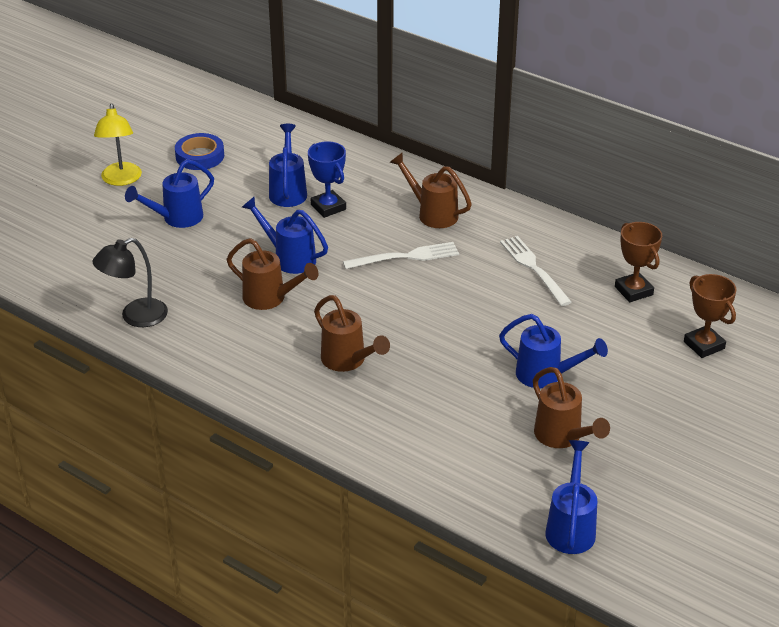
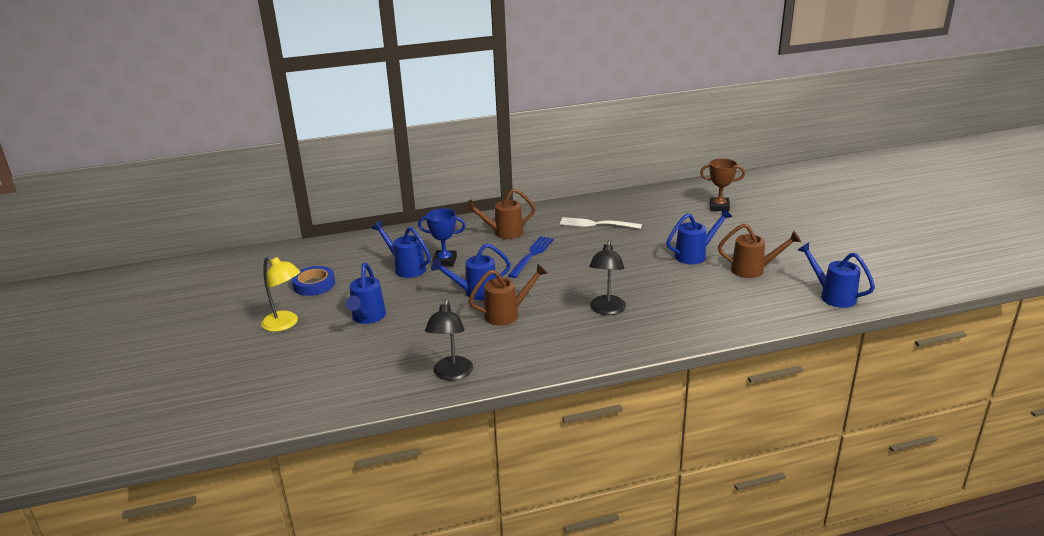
camera: 50 degrees left, 10 degrees down
brown watering can [314,295,390,372] -> black lamp [589,240,626,315]
white fork [343,242,459,269] -> blue fork [508,236,554,278]
brown trophy [615,222,662,302] -> none

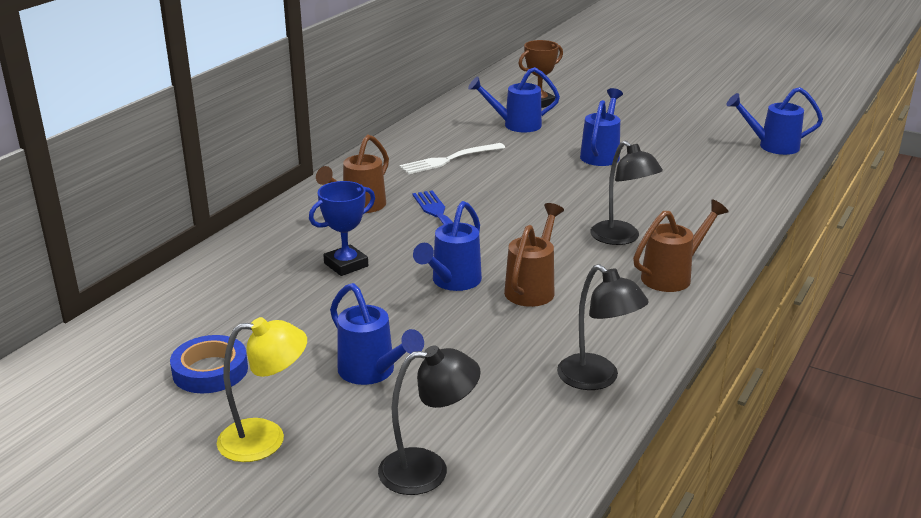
camera: 45 degrees left, 0 degrees up
blue watering can [372,221,431,278] -> blue watering can moved to [468,67,560,132]
brown watering can [718,223,801,278] -> brown watering can moved to [633,200,729,292]
none -> black lamp [378,345,481,495]

